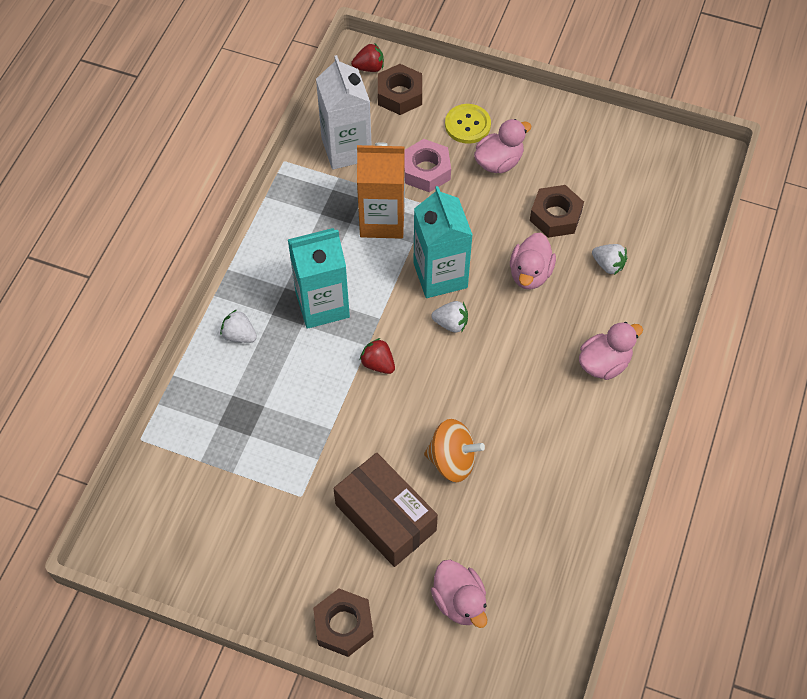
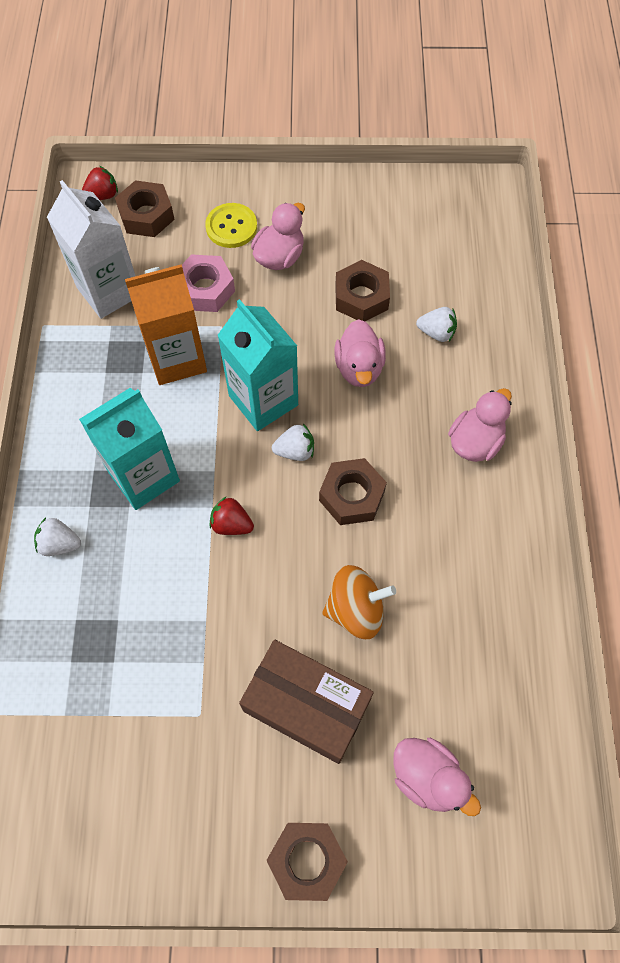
camera: 20 degrees left, 5 degrees up
none -> brown nut [319,458,387,525]

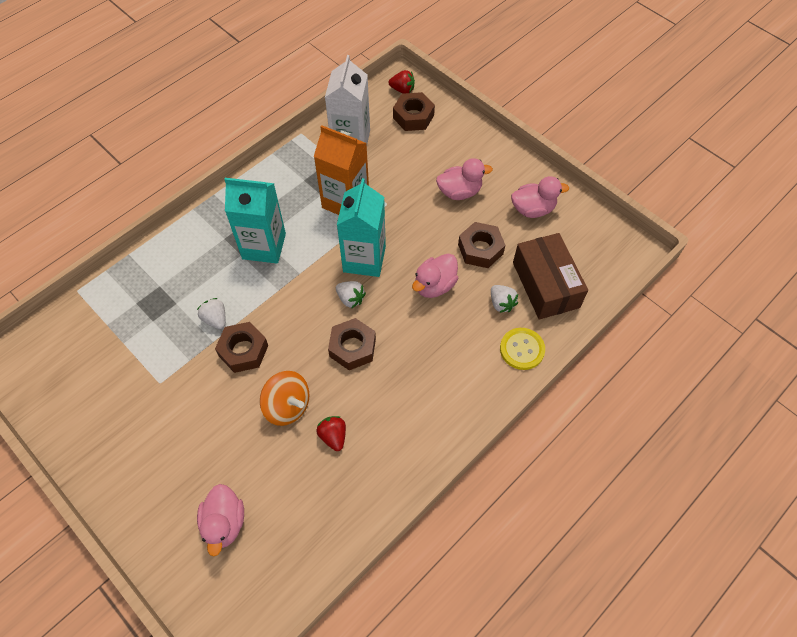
camera: 45 degrees right, 5 degrees down
white strawberry [34,518,81,556] -> white strawberry moved to [197,298,225,329]
pink nut [182,254,235,312] -> none
yellow button [205,203,257,248] -> yellow button moved to [500,328,545,370]
red strawberry [209,497,254,535] -> red strawberry moved to [317,416,346,451]
brown box [239,640,374,764] -> brown box moved to [513,233,588,320]
brown nut [266,823,348,901] -> brown nut moved to [215,322,268,373]
pink duck [448,388,512,462] -> pink duck moved to [511,176,569,218]

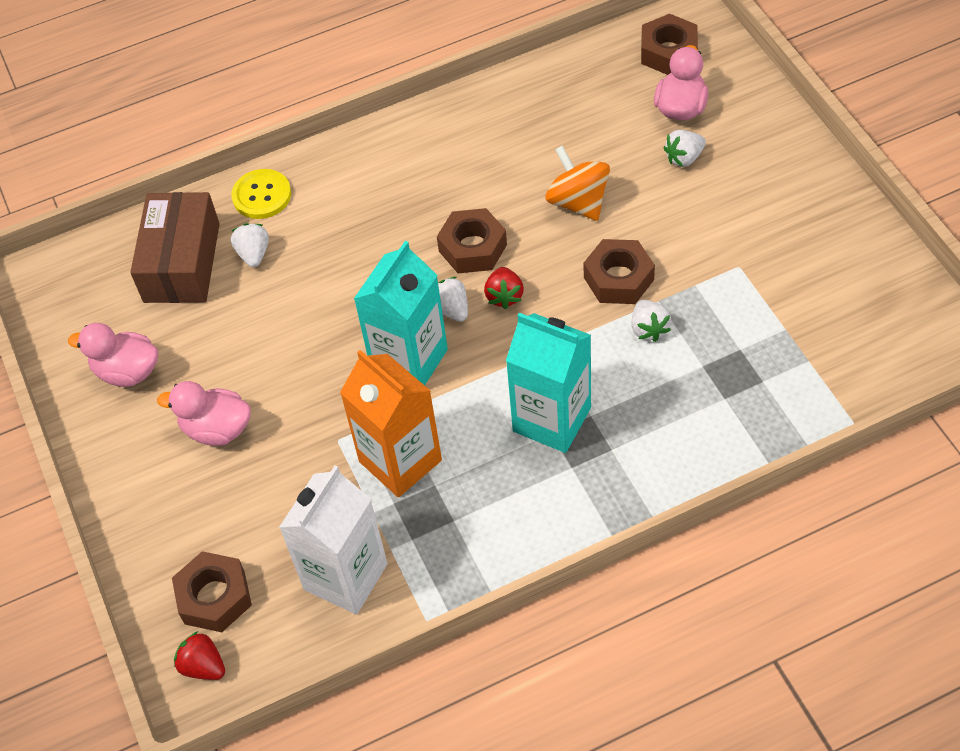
camera: 155 degrees left, 5 degrees down
red strawberry [317,416,346,451] -> red strawberry moved to [484,267,524,309]
pink duck [412,254,458,298] -> none
brown nut [458,222,505,268] -> brown nut moved to [641,14,698,75]
none -> white strawberry [663,130,706,167]

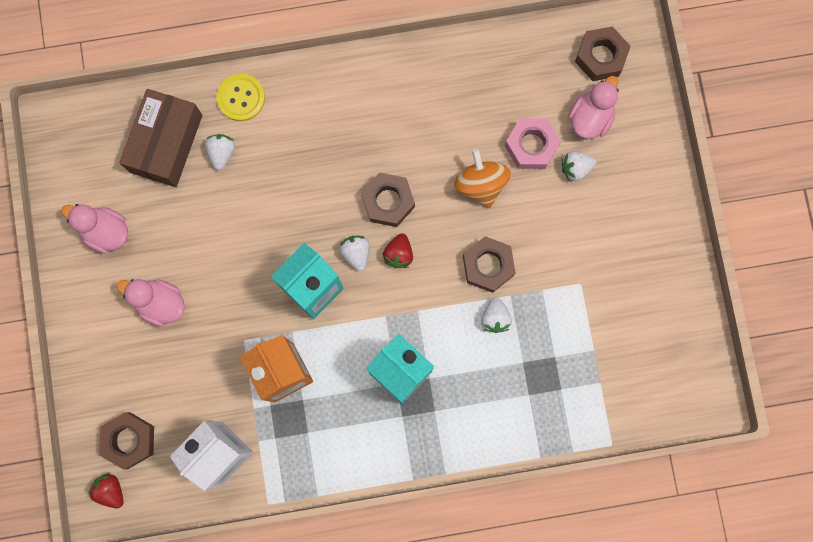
camera: 10 degrees right, 25 degrees up
none -> pink nut [505,118,561,169]

